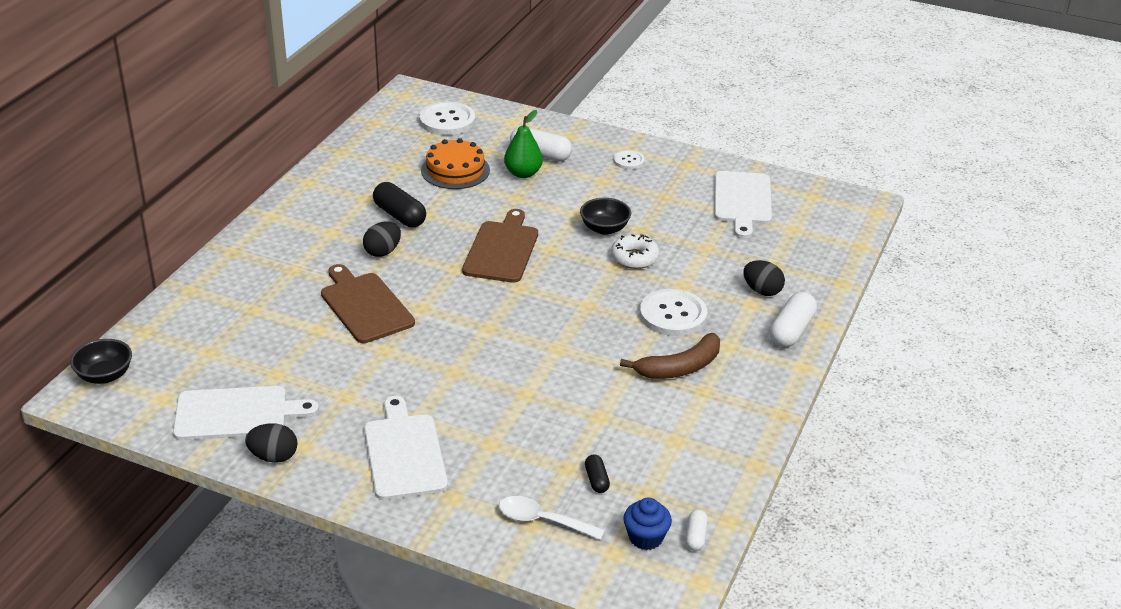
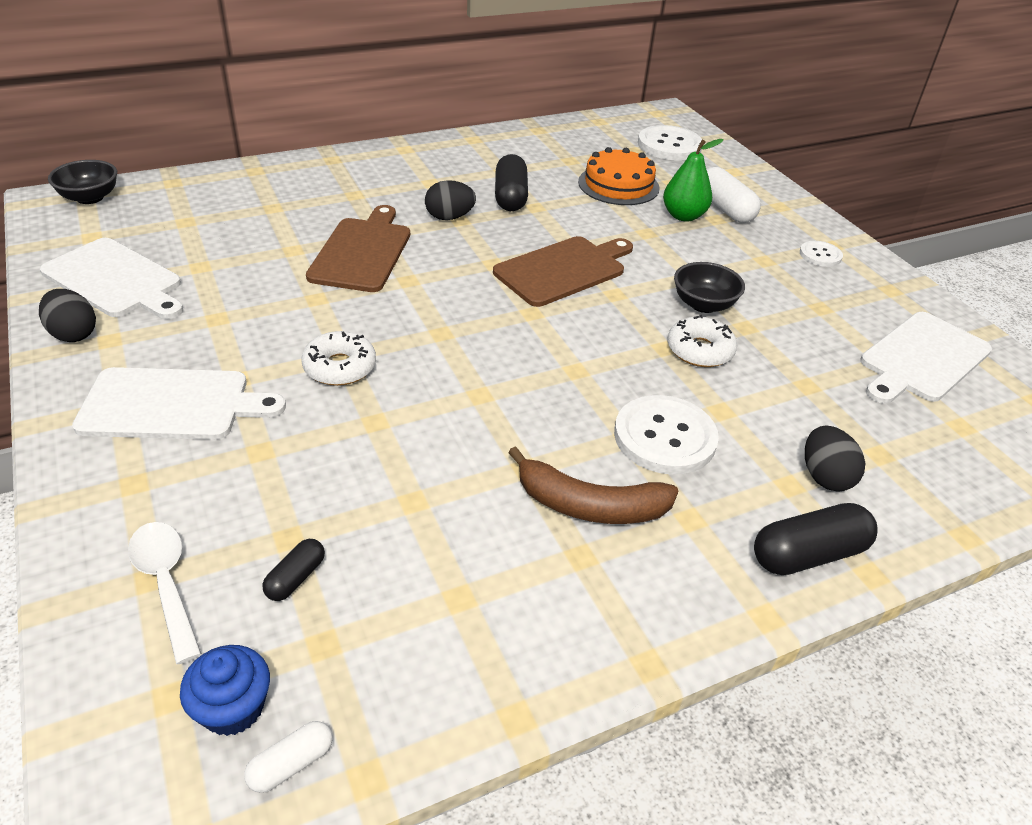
camera: 40 degrees right, 5 degrees up
white cutting board [364,396,448,500] -> white cutting board turned 60 degrees clockwise [72,367,286,440]
white capsule [770,292,817,347] -> black capsule [754,503,878,575]
none -> white donut [302,331,376,386]

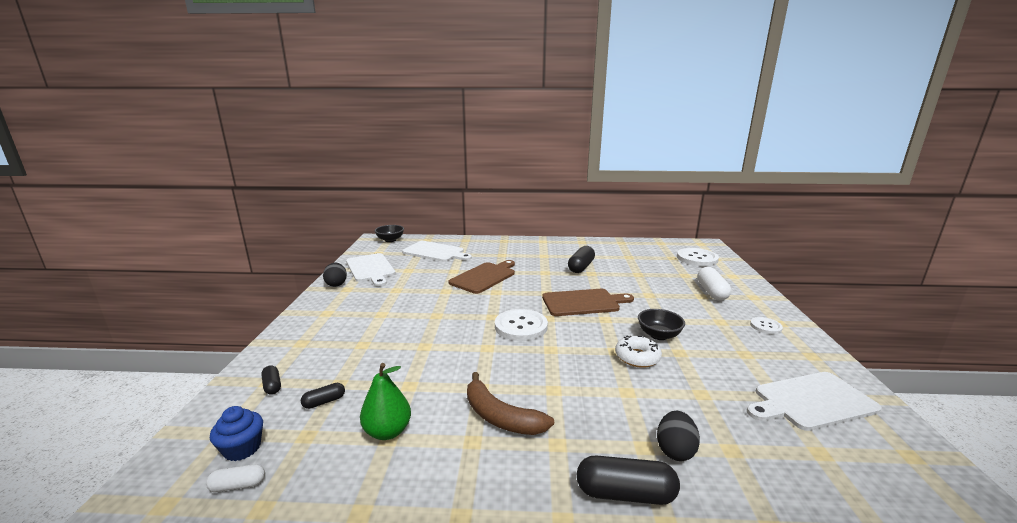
camera: 30 degrees right, 20 degrees down
white cutting board [72,367,286,440] -> white cutting board moved to [402,241,472,262]
white spoon [128,522,202,664] -> black capsule [261,365,281,395]
white donut [302,331,376,386] -> none
black egg [425,180,476,220] -> none
orange cake [578,147,660,205] -> none
white button [614,395,719,475] -> white button moved to [495,309,548,341]
green pear [663,139,724,222] -> green pear moved to [360,363,411,440]

